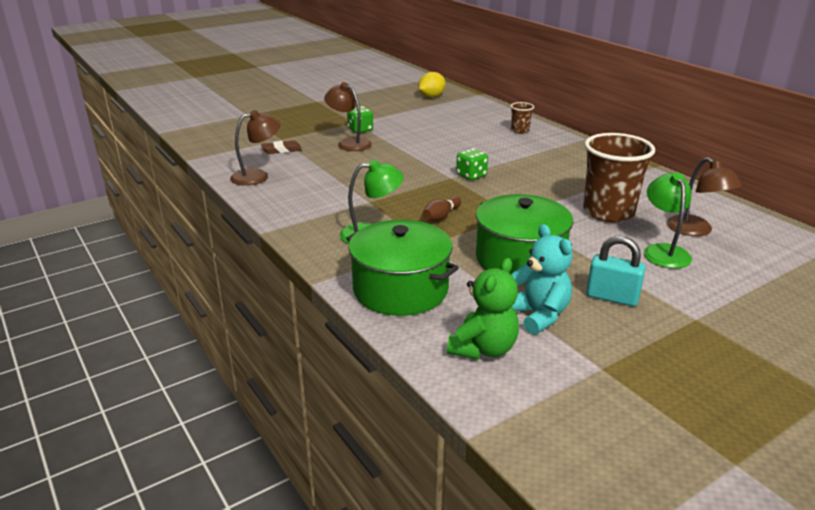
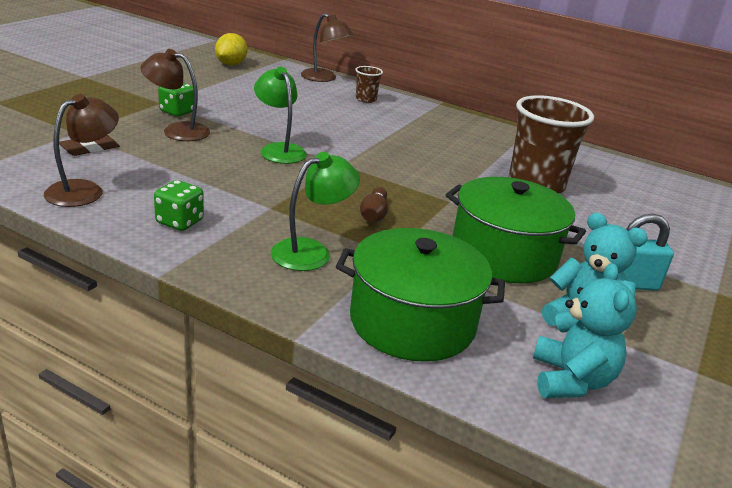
camera: 30 degrees left, 0 degrees up
green teddy bear [447,258,519,360] -> turquoise teddy bear [533,263,637,398]
green dice [456,148,488,180] -> green dice moved to [154,180,204,231]
green lamp [644,173,692,269] -> green lamp moved to [254,67,307,164]
brown lamp [667,157,742,236] -> brown lamp moved to [301,13,353,82]

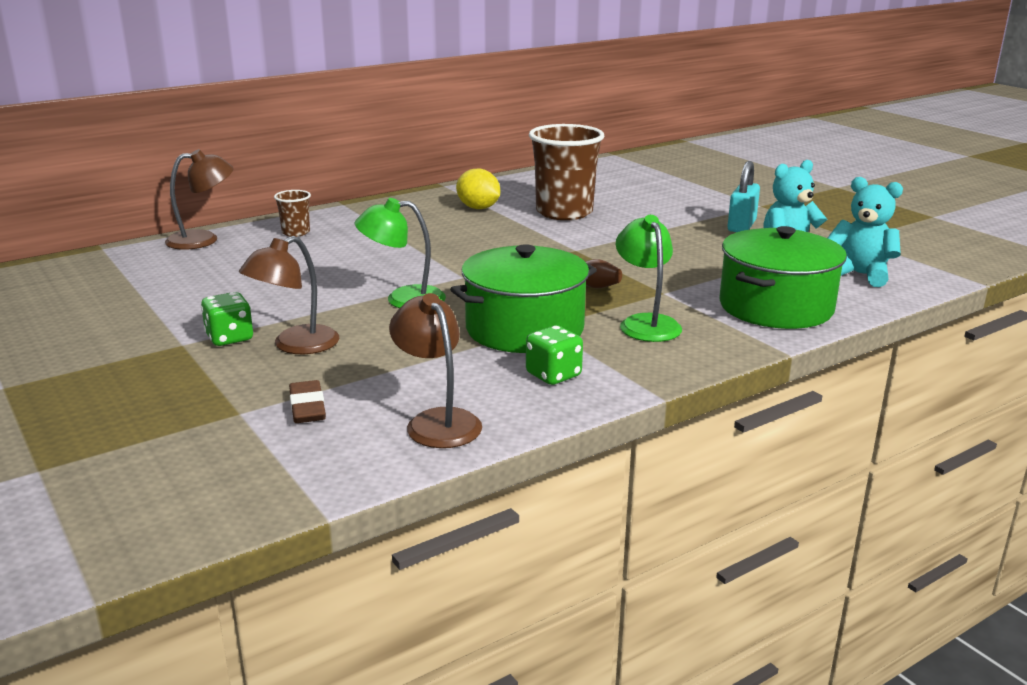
camera: 60 degrees left, 5 degrees down
yellow lemon [215,33,248,65] -> yellow lemon moved to [456,168,500,209]
green pot [446,177,586,283] -> green pot moved to [450,244,597,353]

